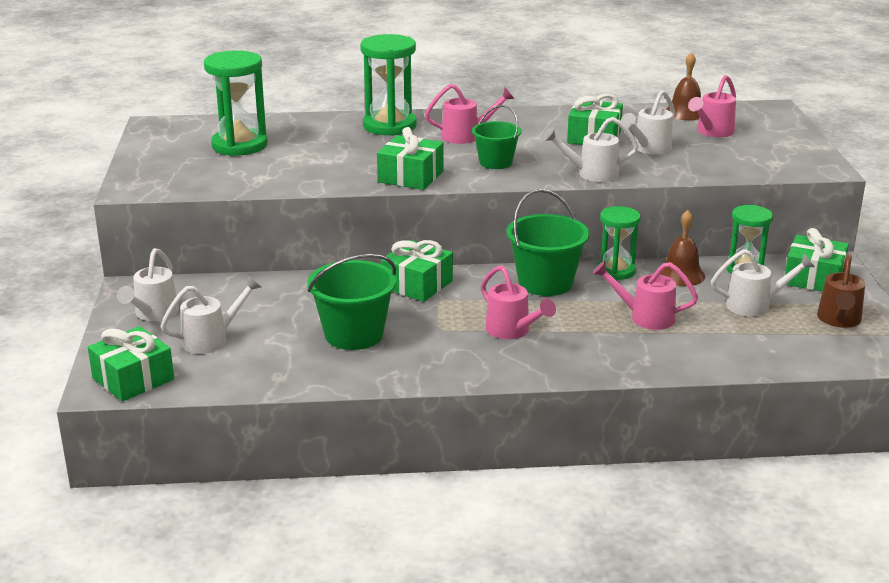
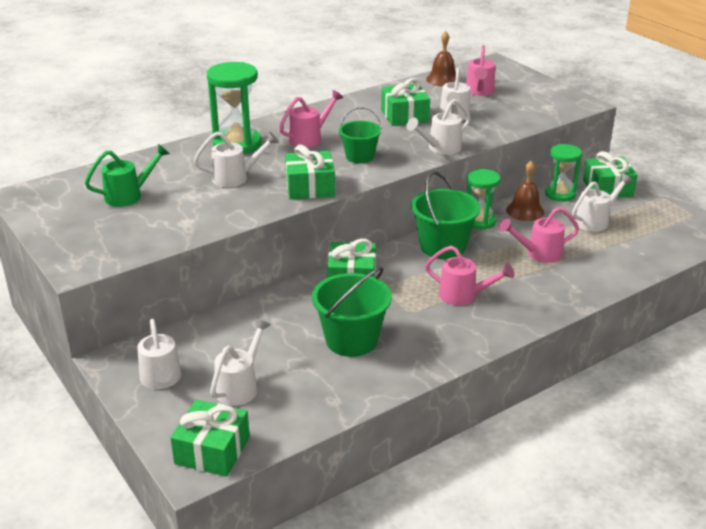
camera: 30 degrees left, 5 degrees up
green hourglass [204,50,268,156] -> green watering can [85,144,170,207]
brown watering can [817,254,865,328] -> none
none -> white watering can [194,132,279,187]

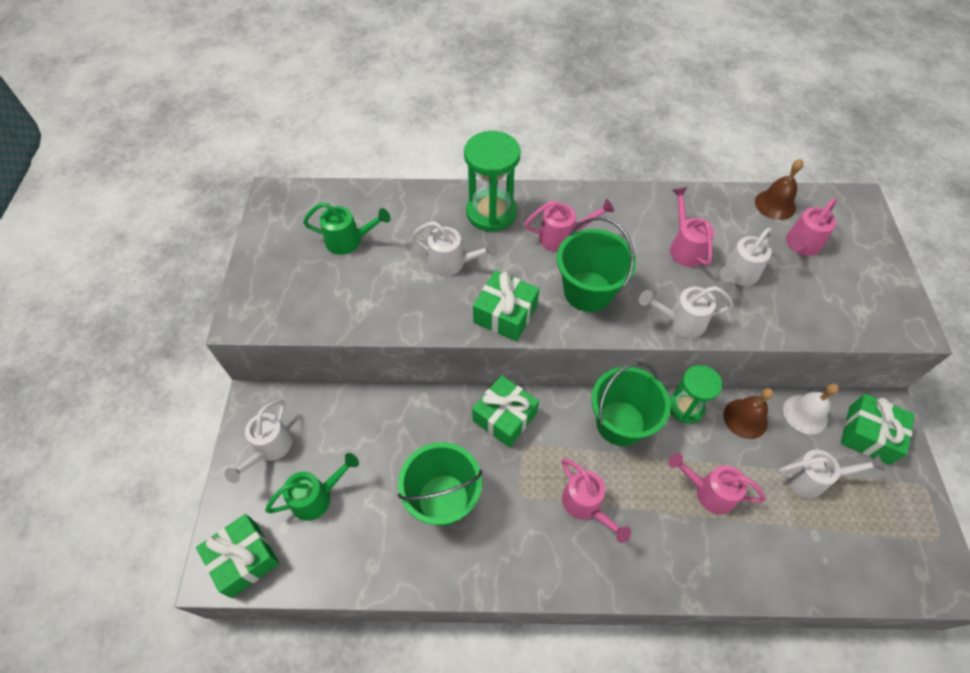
camera: 35 degrees right, 25 degrees up
white watering can [210,319,271,406] -> green watering can [265,453,359,521]
green bucket [339,107,382,163] -> green bucket [557,217,636,312], size x1.57
green gift [381,78,430,126] -> pink watering can [670,187,714,267]
green hourglass [545,144,582,202] -> white bell [783,383,839,435]

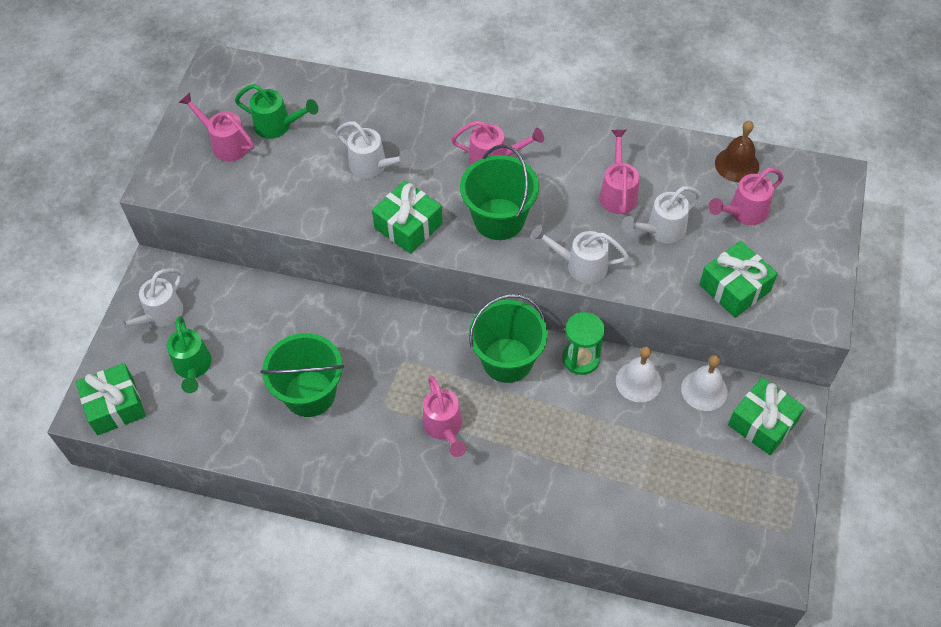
camera: 15 degrees right, 0 degrees up
green watering can [265,453,359,521] -> green watering can turned 90 degrees clockwise [167,316,212,393]
green hourglass [464,131,521,232] -> none
green gift [472,375,539,447] -> green gift moved to [699,241,778,318]
pink watering can [668,453,766,514] -> pink watering can moved to [179,92,254,161]
brown bell [723,388,774,439] -> white bell [616,346,662,402]
white watering can [778,450,885,498] -> none

